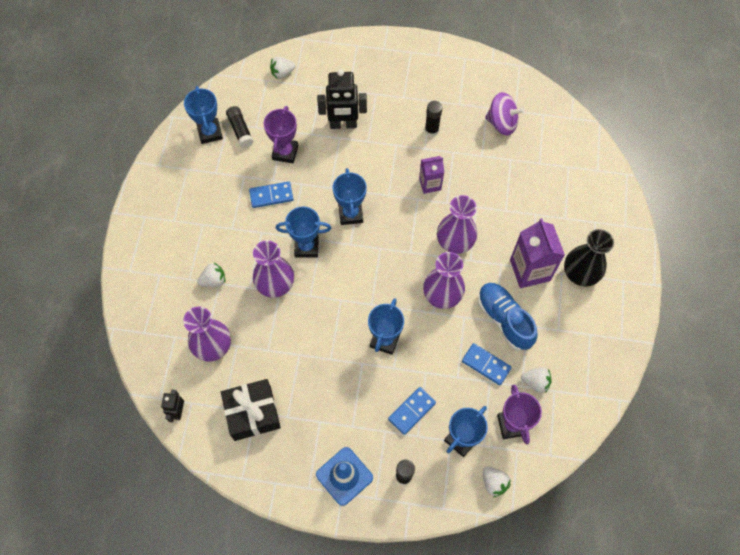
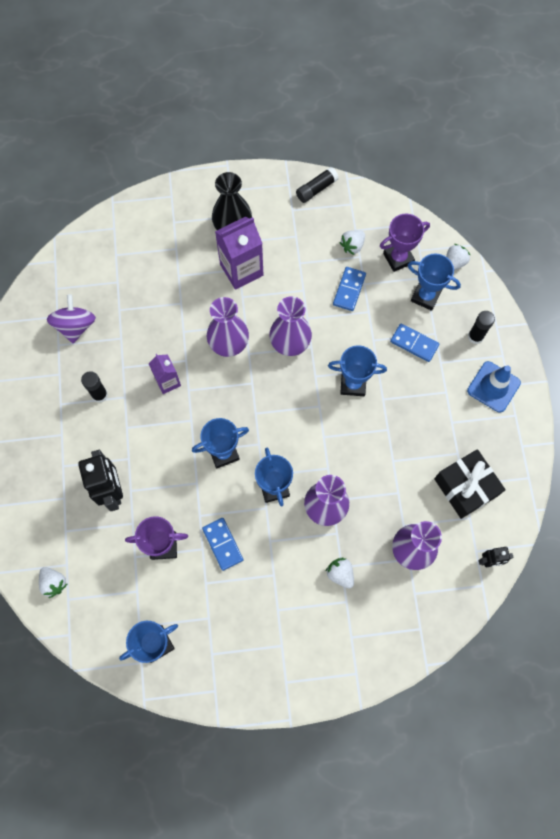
camera: 105 degrees left, 5 degrees up
black glue stick [226,106,254,148] -> black glue stick moved to [296,167,339,203]
blue shoe [478,283,538,351] -> none
white strawberry [521,367,552,393] -> white strawberry turned 135 degrees counterclockwise [339,230,365,255]

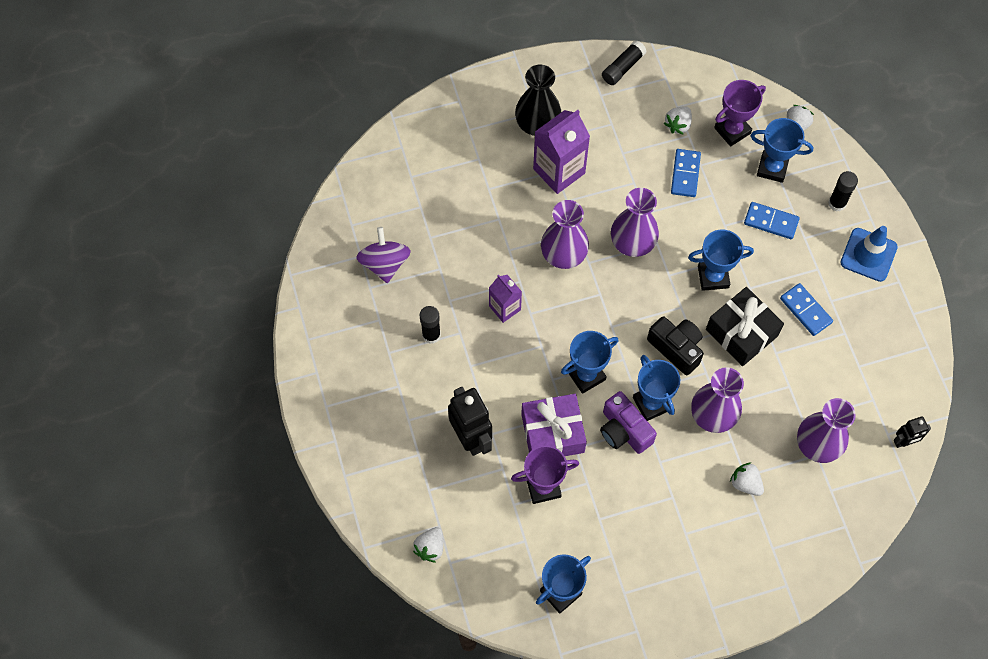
camera: 10 degrees left, 5 degrees down
white strawberry [39,567,68,598] -> white strawberry turned 75 degrees clockwise [413,527,443,562]
blue domino [202,518,243,571] -> blue domino moved to [780,283,833,336]
black gift [434,449,506,519] -> black gift moved to [706,287,784,366]
none -> purple gift [521,394,587,456]
none -> purple camera [600,391,657,454]
none -> black camera [647,316,704,375]

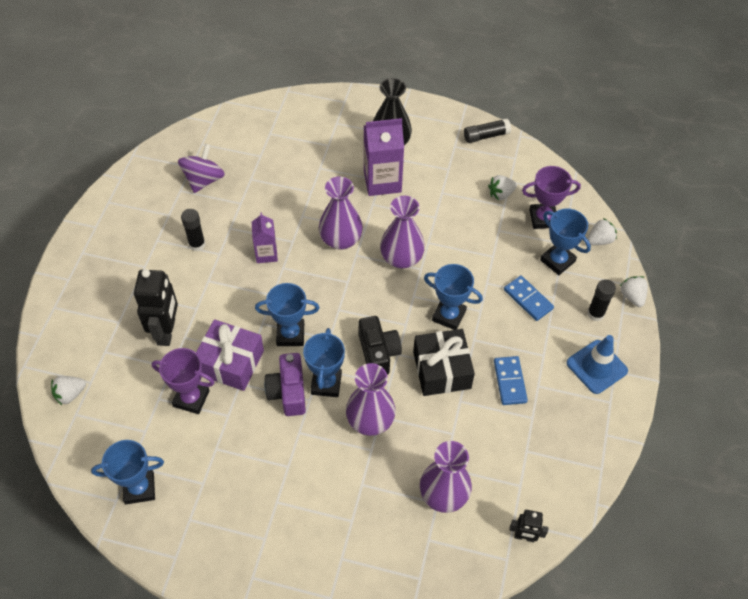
camera: 30 degrees right, 10 degrees down
blue domino [671,149,701,197] -> none
white strawberry [730,462,764,496] -> white strawberry moved to [620,276,648,307]

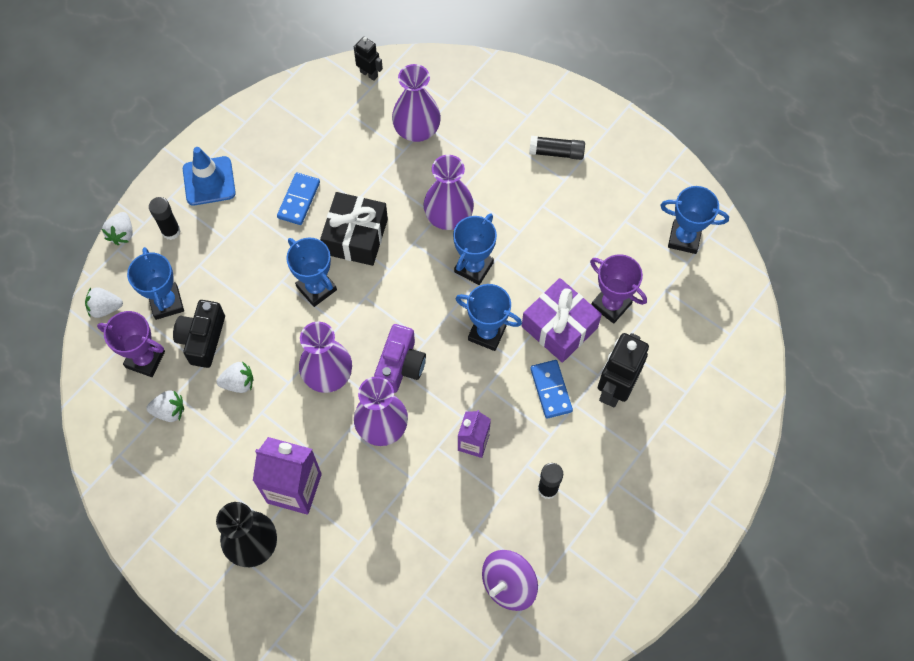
camera: 155 degrees left, 10 degrees up
white strawberry [51,376,86,405] -> white strawberry moved to [217,361,253,393]
purple camera [264,353,306,416] -> purple camera moved to [374,324,426,393]
black camera [358,316,402,375] -> black camera moved to [173,300,225,368]
black glue stick [464,118,511,143] -> black glue stick moved to [529,136,585,160]
blue domino [504,275,554,321] -> blue domino moved to [530,360,573,419]

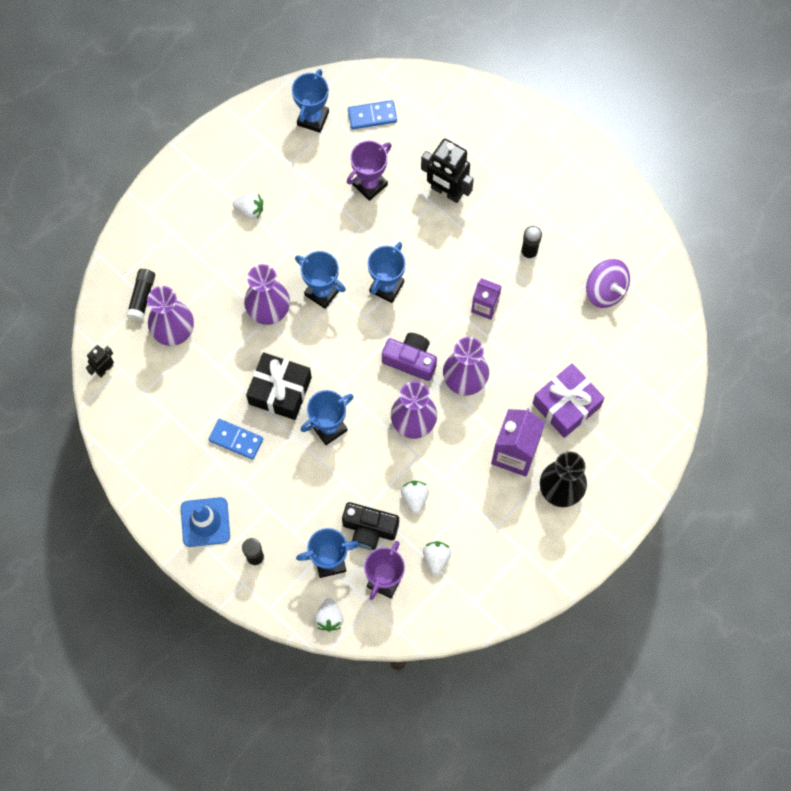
camera: 85 degrees left, 5 degrees up
white strawberry [102,212,133,245] -> white strawberry moved to [233,193,263,219]
purple gift [522,278,602,363] -> purple gift moved to [533,363,605,438]
black glue stick [529,136,585,160] -> black glue stick moved to [126,269,155,321]
blue domino [530,360,573,419] -> blue domino moved to [348,100,397,129]

